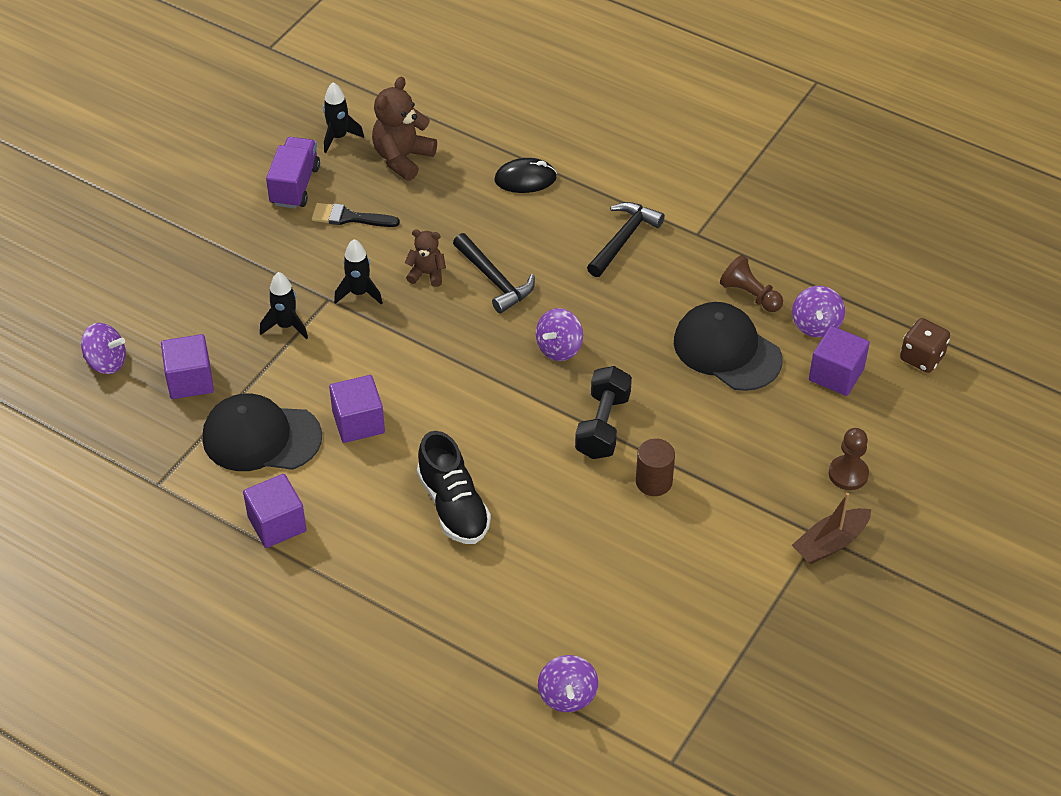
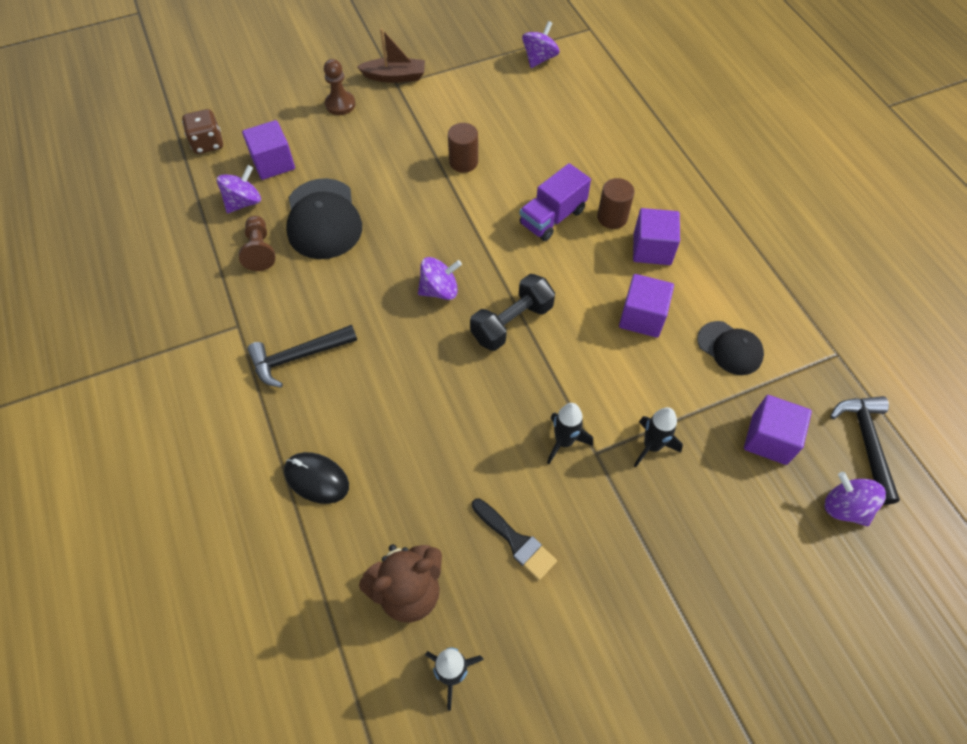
camera: 145 degrees left, 10 degrees up
black cap [202,394,322,471] -> black cap [697,321,764,375], size x0.61
purple cube [243,474,307,548] -> purple cube moved to [633,208,680,265]
purple truck [266,137,320,209] -> purple truck moved to [519,163,591,241]
brown teddy bear [404,229,446,287] -> none
black shoe [417,431,491,544] -> brown cylinder [597,178,635,229]
black hammer [453,233,535,313] -> black hammer moved to [831,396,900,505]
purple spinning top [538,655,598,712] -> purple spinning top moved to [522,21,560,68]
black dumbbell [575,366,632,459] -> black dumbbell moved to [470,274,555,351]

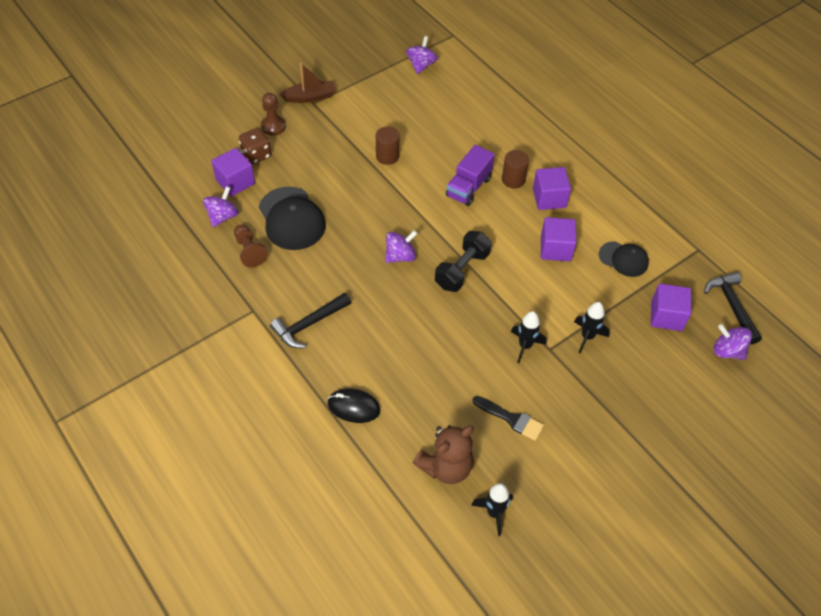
camera: 15 degrees left, 5 degrees down
brown dice [182,109,223,154] -> brown dice moved to [239,128,271,164]

